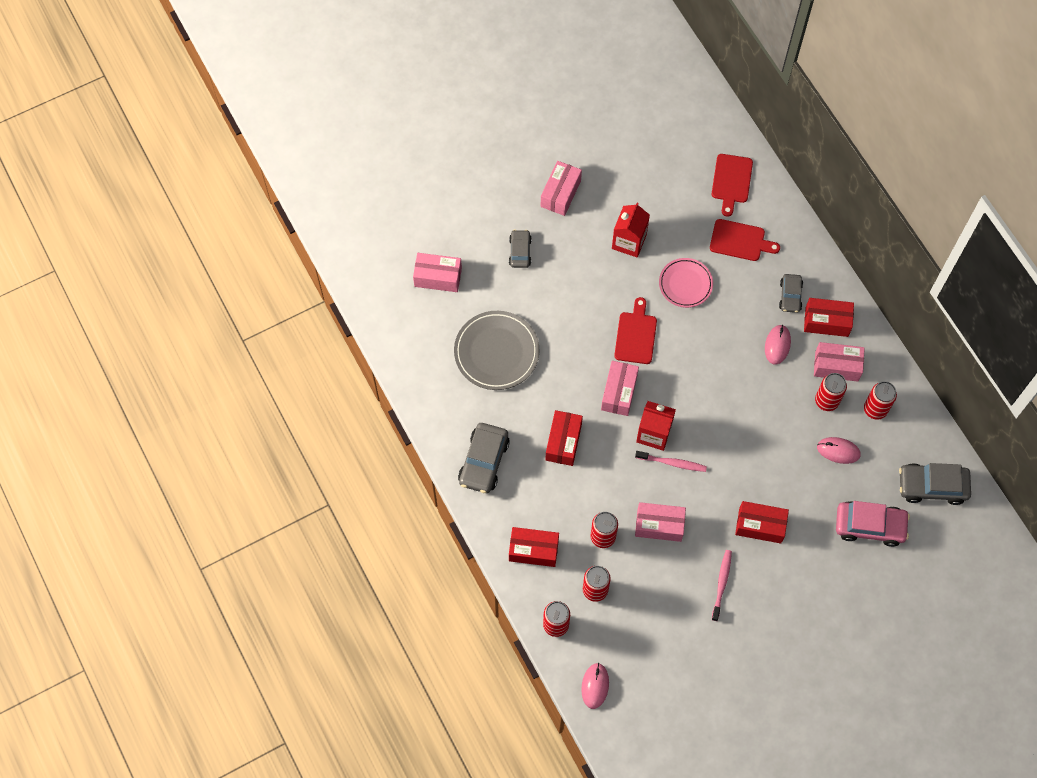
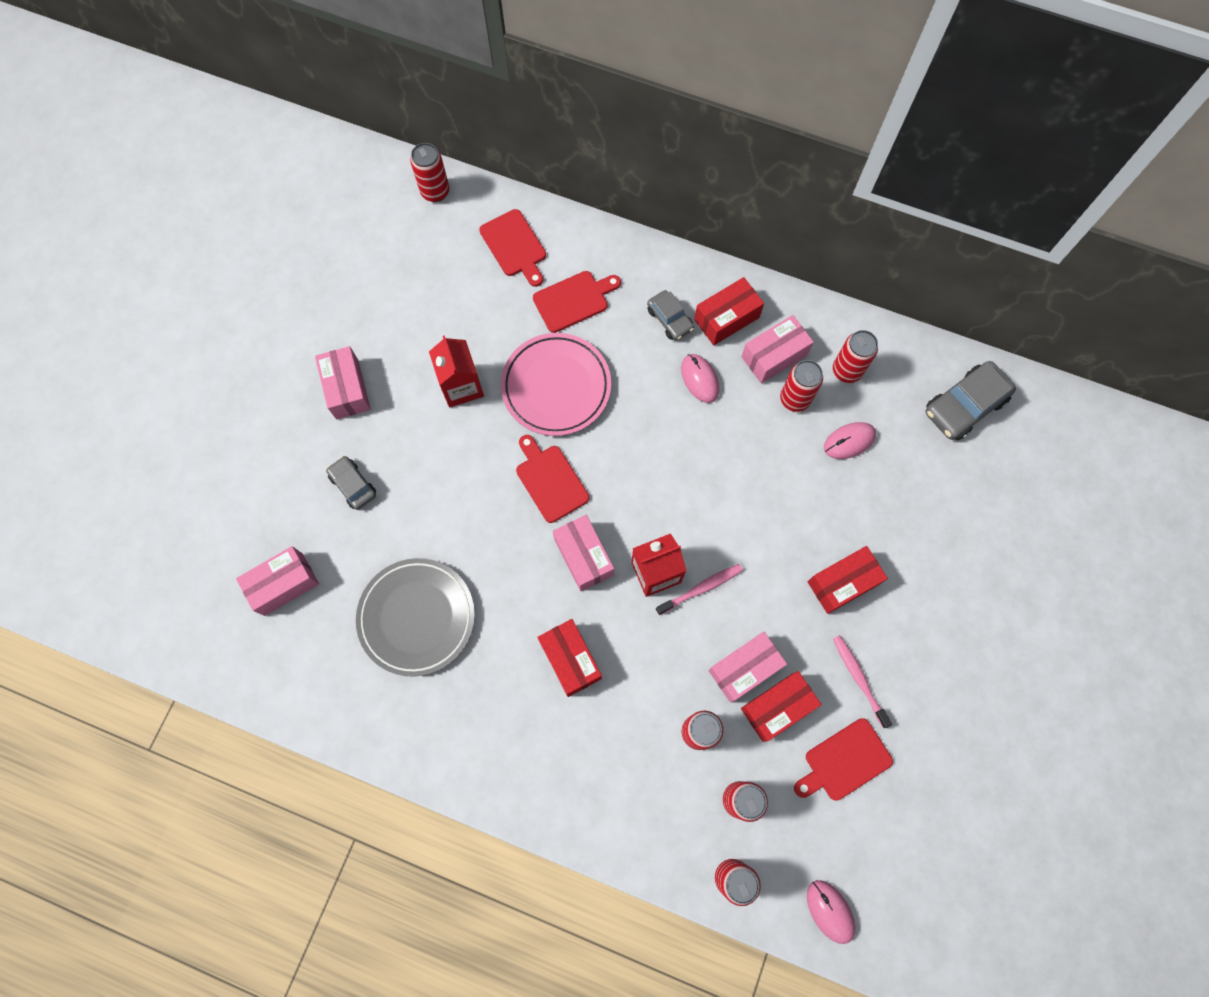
camera: 40 degrees left, 5 degrees up
grey car [458,423,510,493] -> none
red box [509,527,559,567] -> red box moved to [741,671,822,742]
pink plate [659,258,713,308] -> pink plate [501,333,611,436], size x1.55
pink car [836,501,910,547] -> none
none -> red can [410,143,449,202]
none -> red cutting board [794,718,893,801]

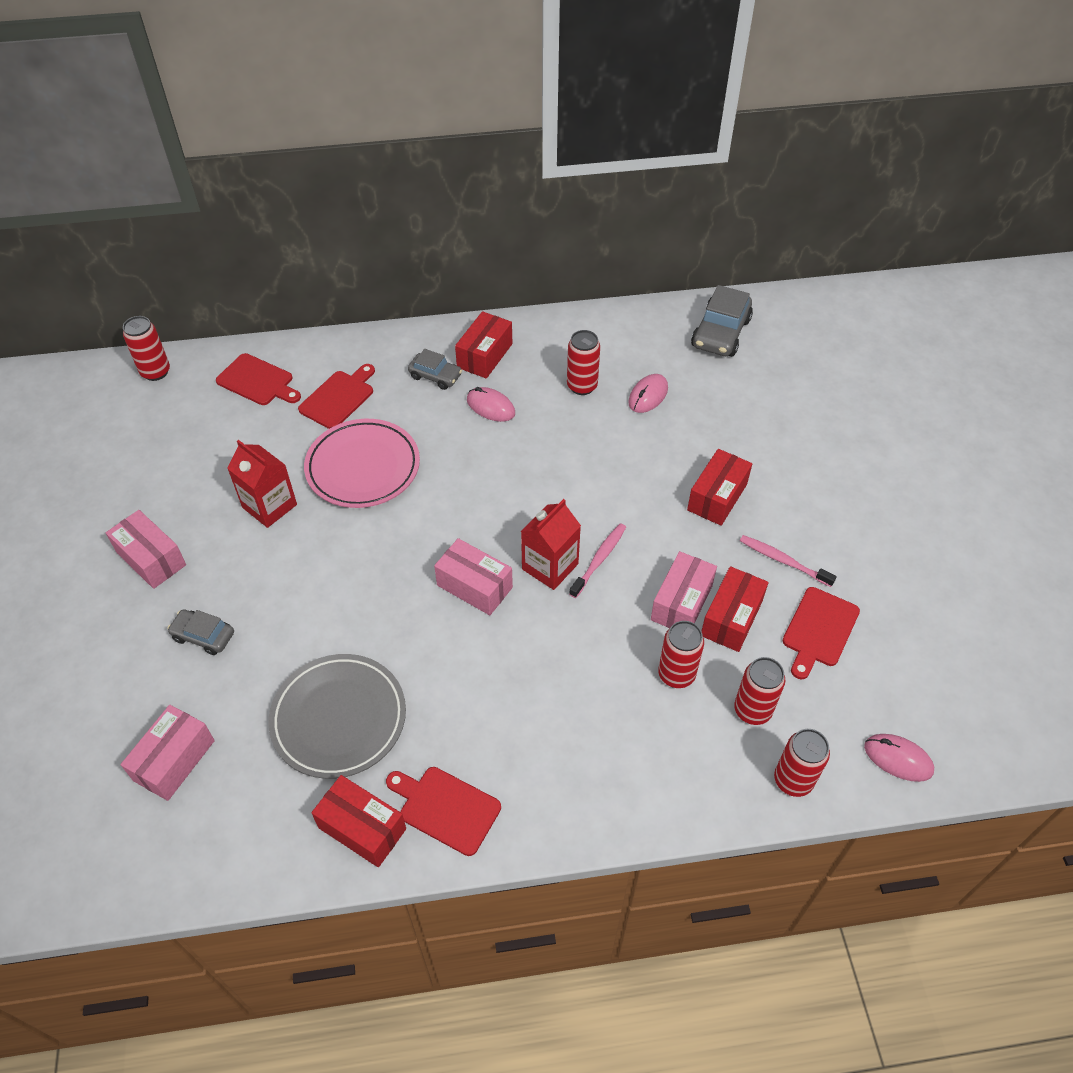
camera: 30 degrees left, 20 degrees down
red cutting board [516,435,589,523] -> red cutting board moved to [386,767,501,856]
red box [537,619,602,697] -> red box moved to [312,775,406,867]
pink box [741,315,814,384] -> none
red can [833,330,878,383] -> none

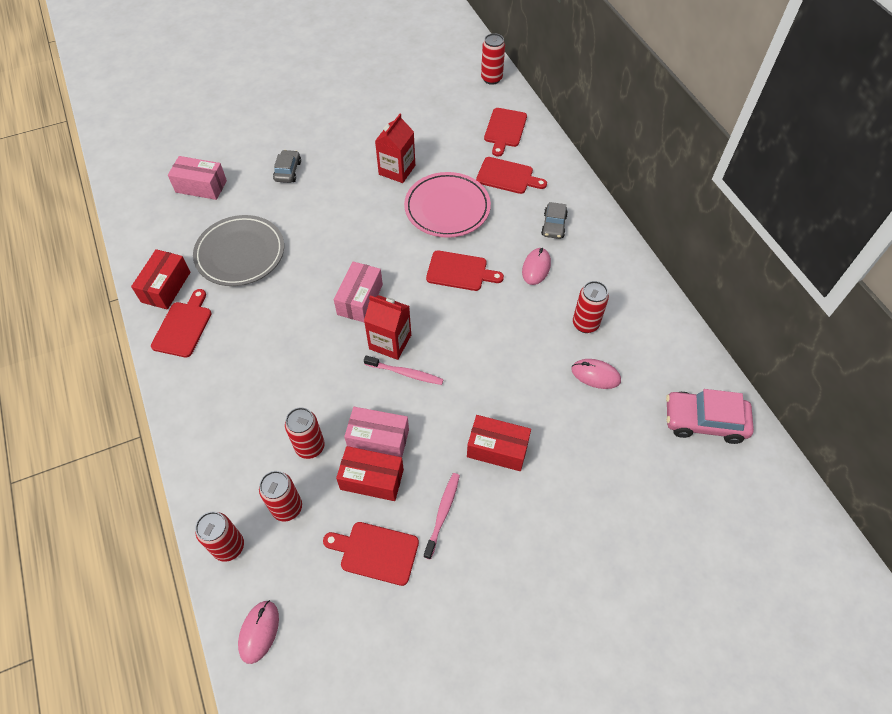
camera: 75 degrees right, 5 degrees up
pink box [106,510,186,589] -> none
red box [455,311,512,379] -> none
grey car [691,285,753,357] -> pink car [666,389,754,444]
none -> red cutting board [426,250,504,291]

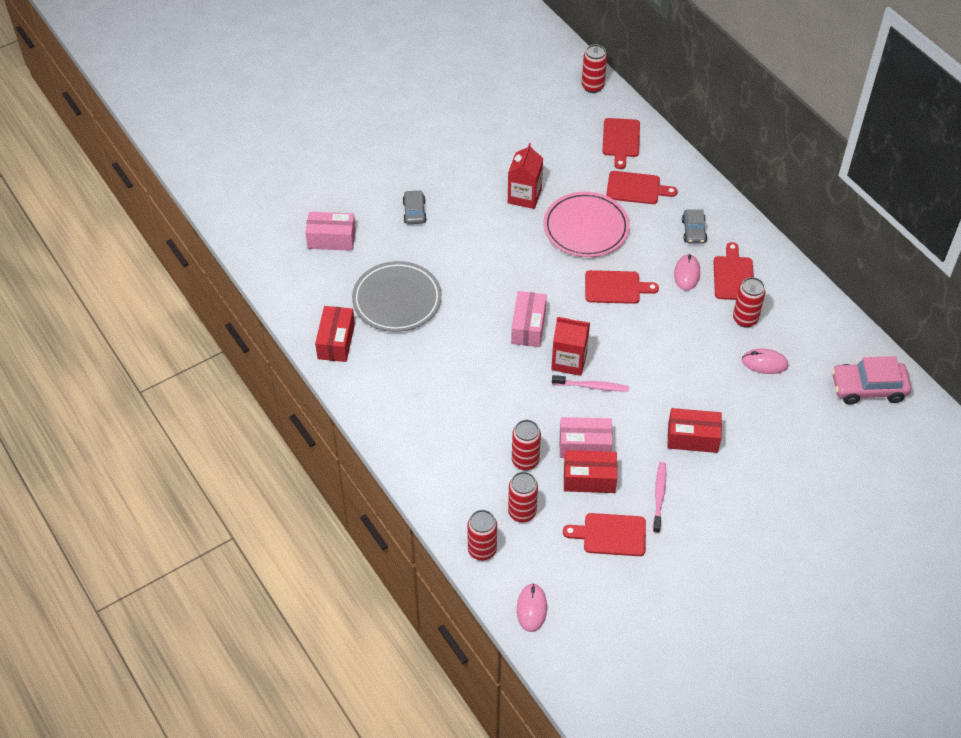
camera: 10 degrees left, 5 degrees down
red cutting board [151,289,212,357] -> red cutting board moved to [713,242,754,300]

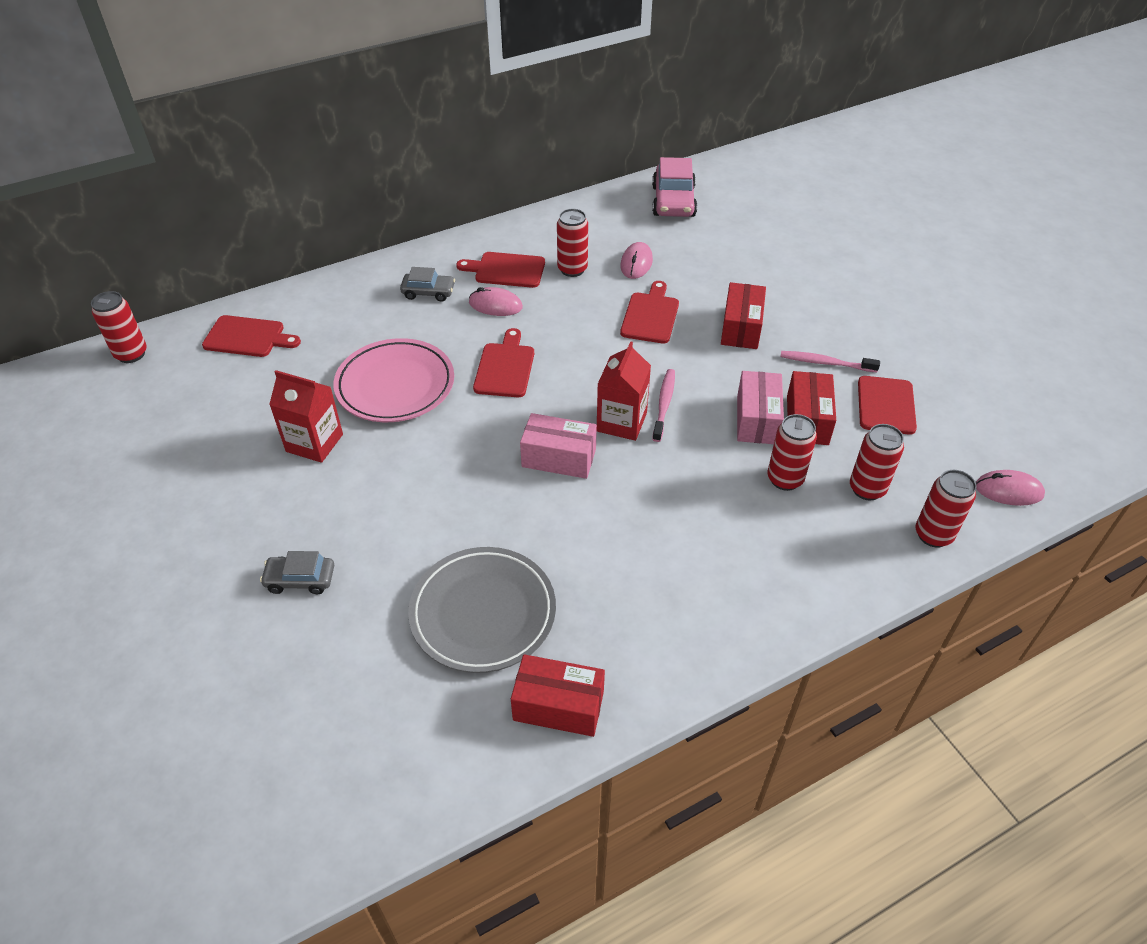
camera: 85 degrees left, 5 degrees down
pink box [305,212,356,251] -> none
red cutting board [606,171,678,204] -> red cutting board moved to [620,281,679,344]

